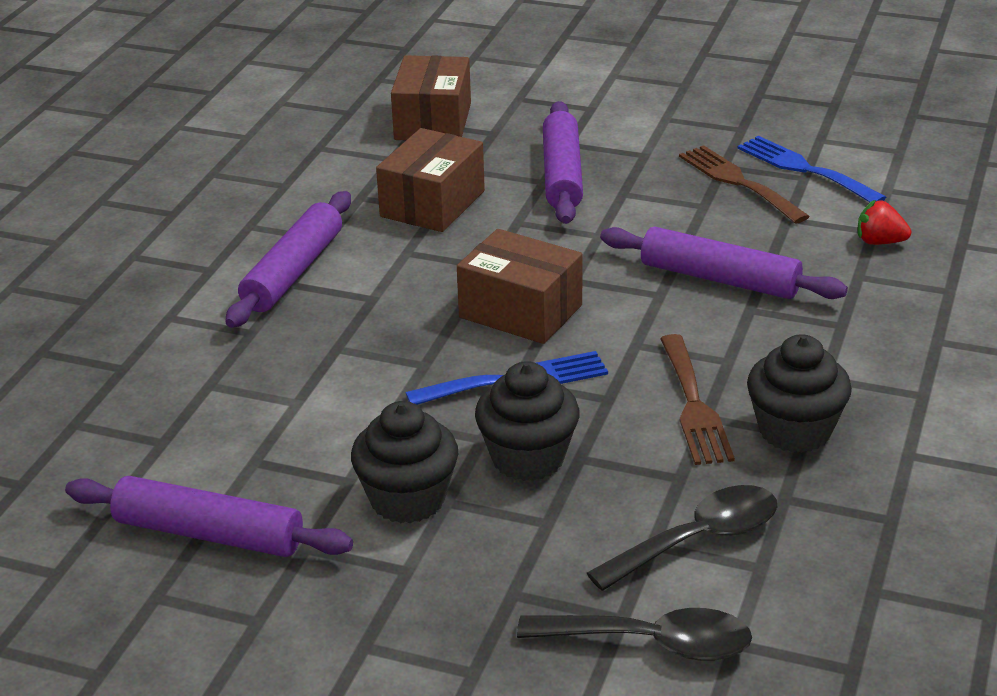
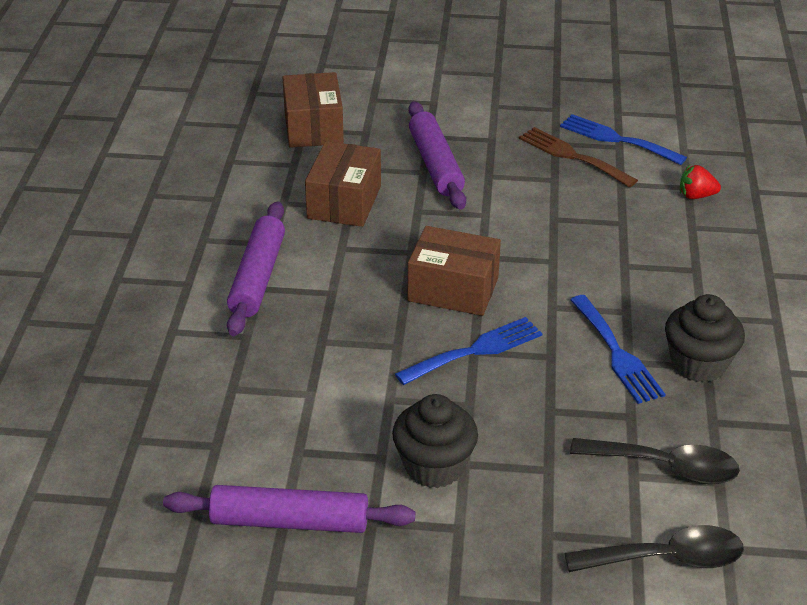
camera: 15 degrees left, 5 degrees up
black cupcake [475,361,580,481] -> none
black spoon [587,485,777,591] -> black spoon turned 60 degrees clockwise [570,438,740,484]
purple rolling pin [600,227,848,299] -> none
brown fork [660,334,735,465] -> blue fork [570,295,666,404]

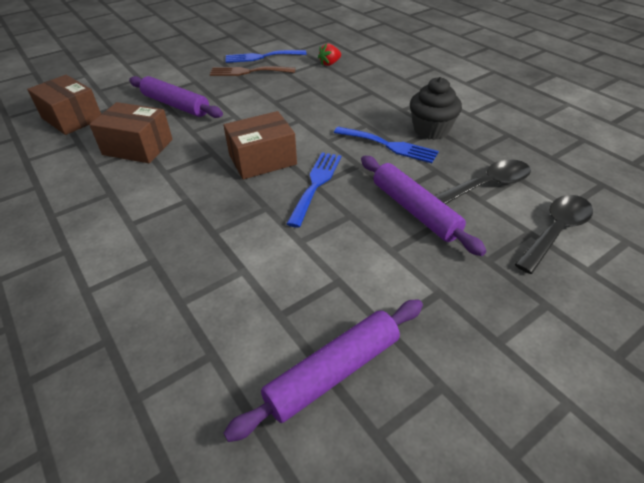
camera: 40 degrees left, 5 degrees up
purple rolling pin [227,201,285,336] -> purple rolling pin moved to [361,156,486,256]
brown box [305,141,381,227] -> brown box turned 45 degrees counterclockwise [89,102,173,163]
black cupcake [392,394,478,488] -> none

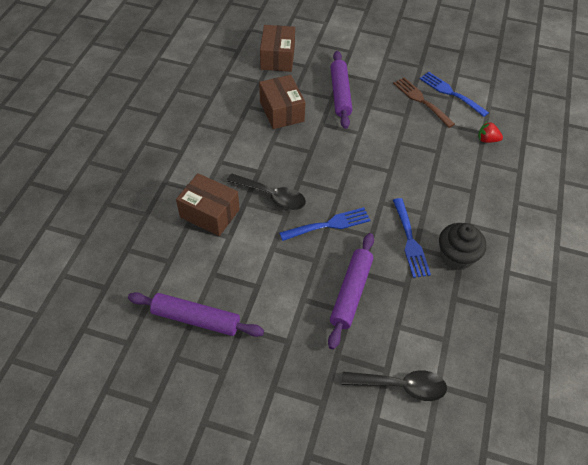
camera: 50 degrees right, 10 degrees up
brown box [224,111,297,179] -> brown box moved to [176,173,240,236]
black spoon [435,159,531,204] -> black spoon moved to [227,174,306,210]

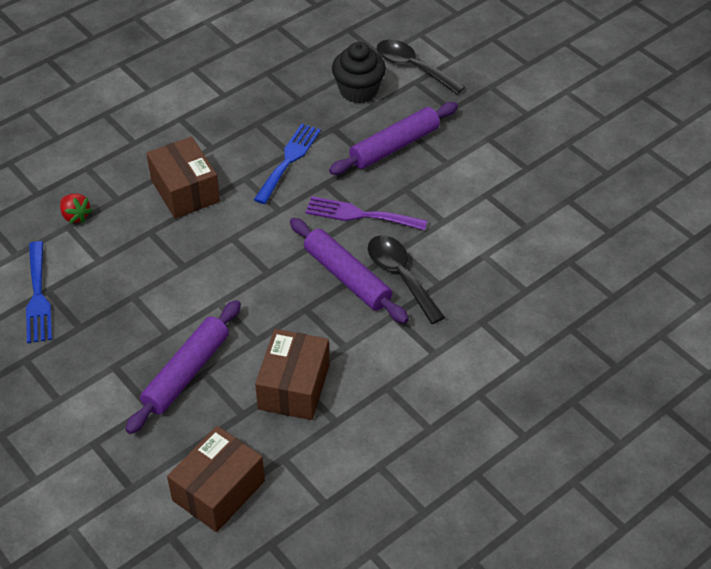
camera: 145 degrees left, 5 degrees down
purple rolling pin [128,292,264,337] -> purple rolling pin moved to [290,218,409,324]
brown box [176,173,240,236] -> brown box moved to [146,137,220,219]
blue fork [279,207,371,241] -> purple fork [305,196,428,231]
brown fork [393,77,455,128] -> none
black cupcake [439,223,486,270] -> black cupcake moved to [332,42,386,103]

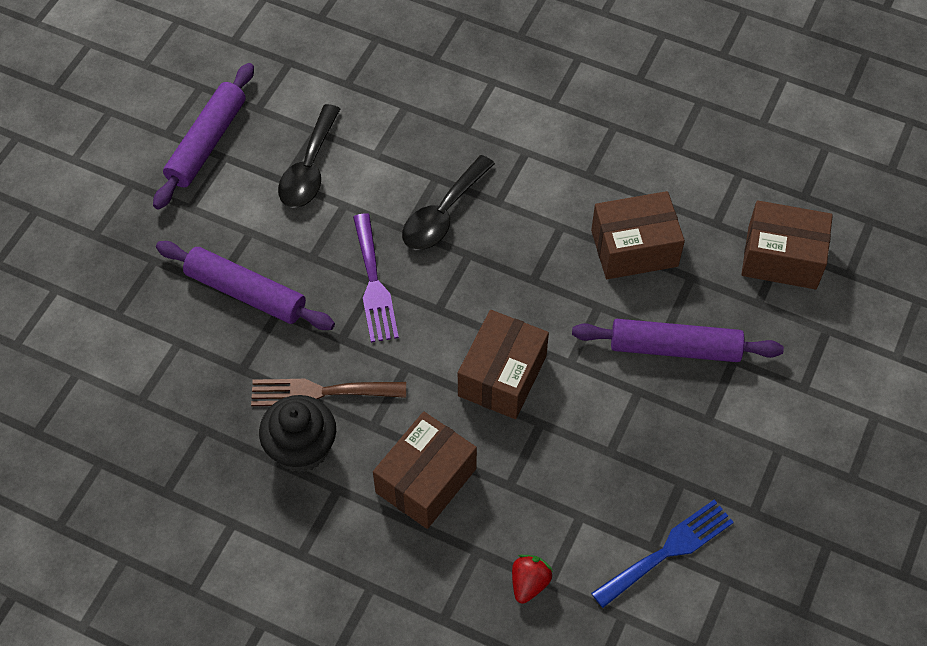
camera: 115 degrees left, 10 degrees up
blue fork [254,123,321,204] -> brown fork [251,379,406,406]
purple rolling pin [290,218,409,324] -> purple rolling pin moved to [153,63,254,209]
black cupcake [332,42,386,103] -> black cupcake moved to [259,395,336,473]
black spoon [377,40,465,95] -> black spoon moved to [278,104,340,208]
none -> brown box [458,310,549,419]

